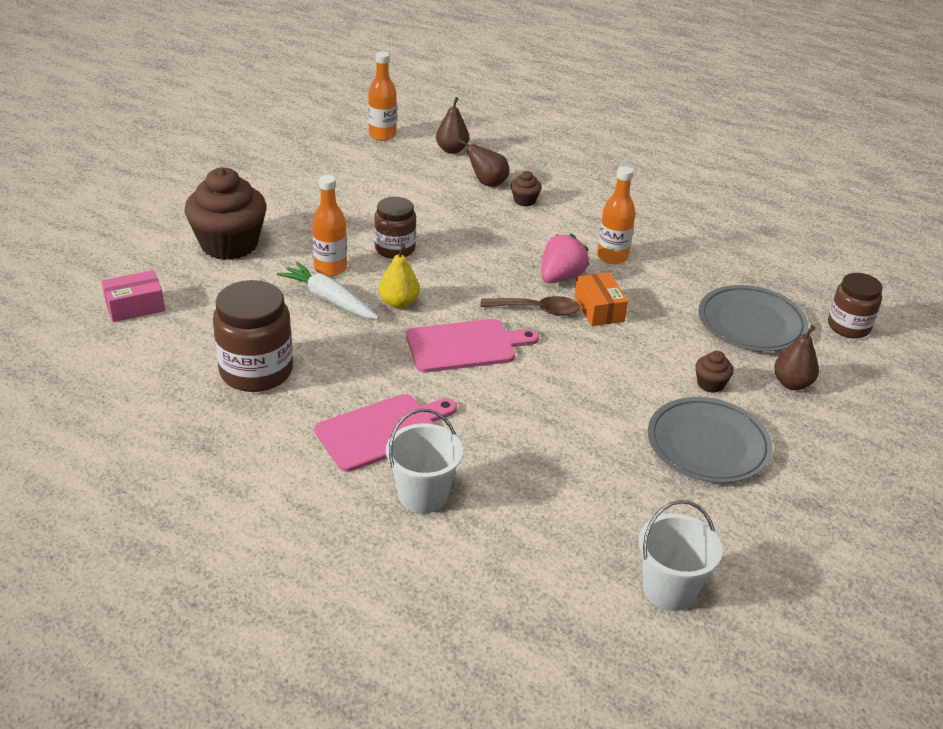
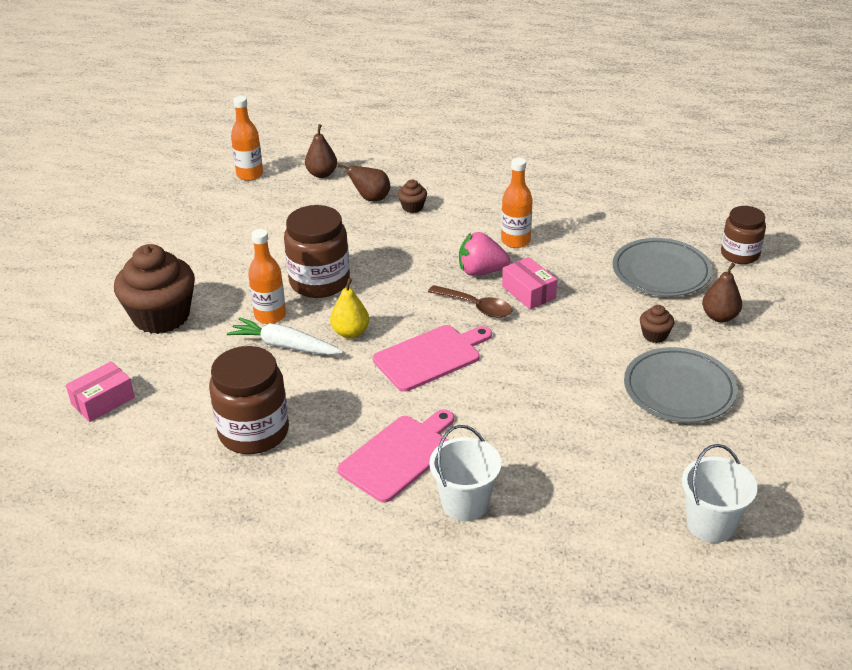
camera: 15 degrees left, 0 degrees up
brown jar [374,197,416,259] -> brown jar [284,205,350,298], size x1.54
brown spoon [480,296,580,316] -> brown spoon turned 45 degrees clockwise [428,285,513,318]
pink strawberry [541,234,589,283] -> pink strawberry turned 105 degrees counterclockwise [459,232,510,276]
orange box [574,272,628,326] -> pink box [502,257,557,310]

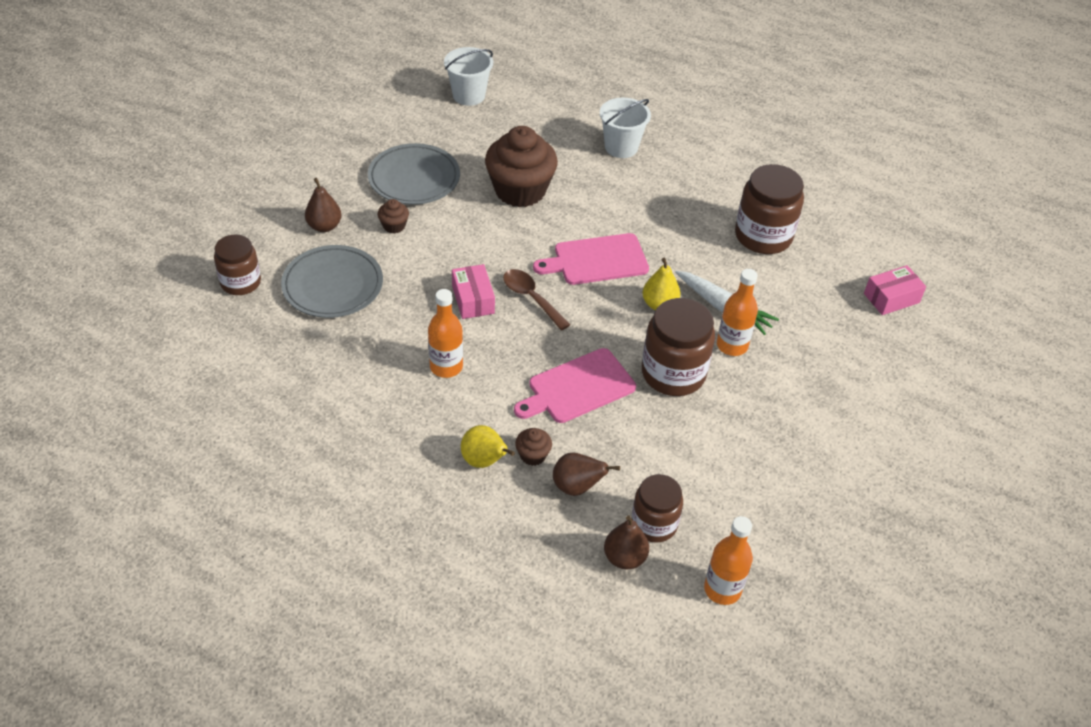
camera: 165 degrees left, 10 degrees up
brown cupcake [114,244,195,334] -> brown cupcake moved to [485,126,558,207]
pink cutting board [337,409,454,503] -> pink cutting board moved to [514,348,636,423]
pink strawberry [459,232,510,276] -> none
none -> yellow pear [461,425,515,468]
none -> brown jar [631,474,683,543]

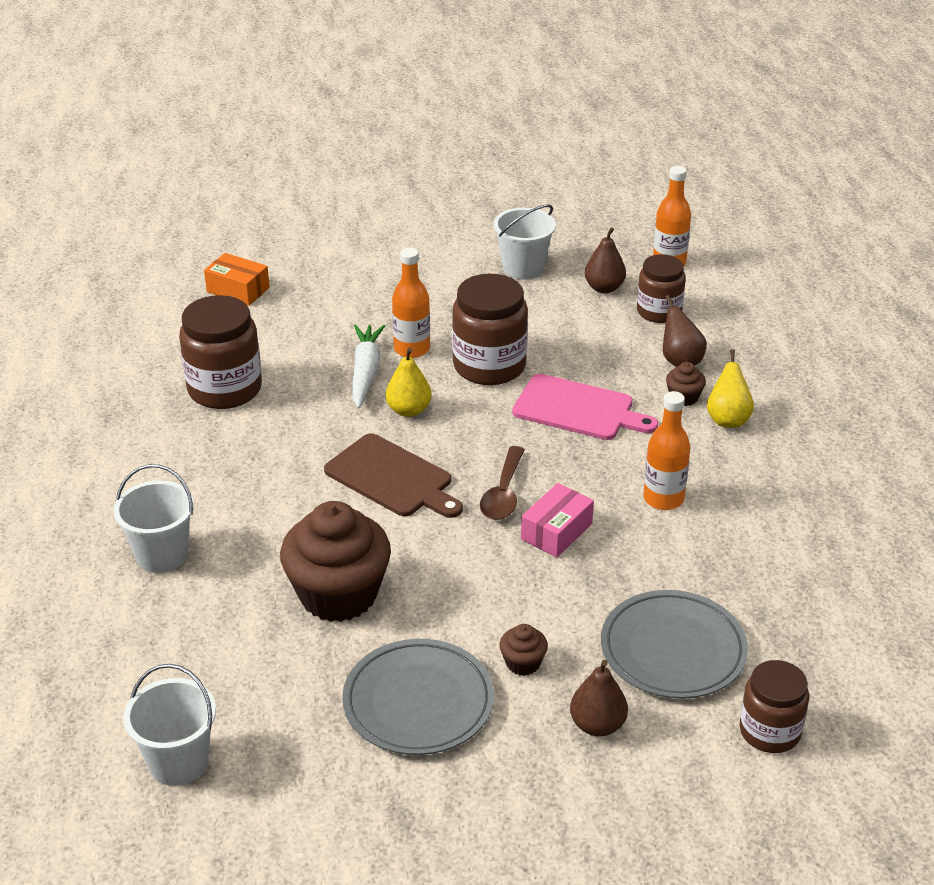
camera: 125 degrees left, 10 degrees down
pink cutting board [533,233,649,285] -> brown cutting board [324,433,463,518]
brown pear [604,515,649,569] -> brown pear moved to [585,227,626,293]
pink box [864,265,926,315] -> orange box [204,253,270,306]
none -> white bucket [493,204,556,280]

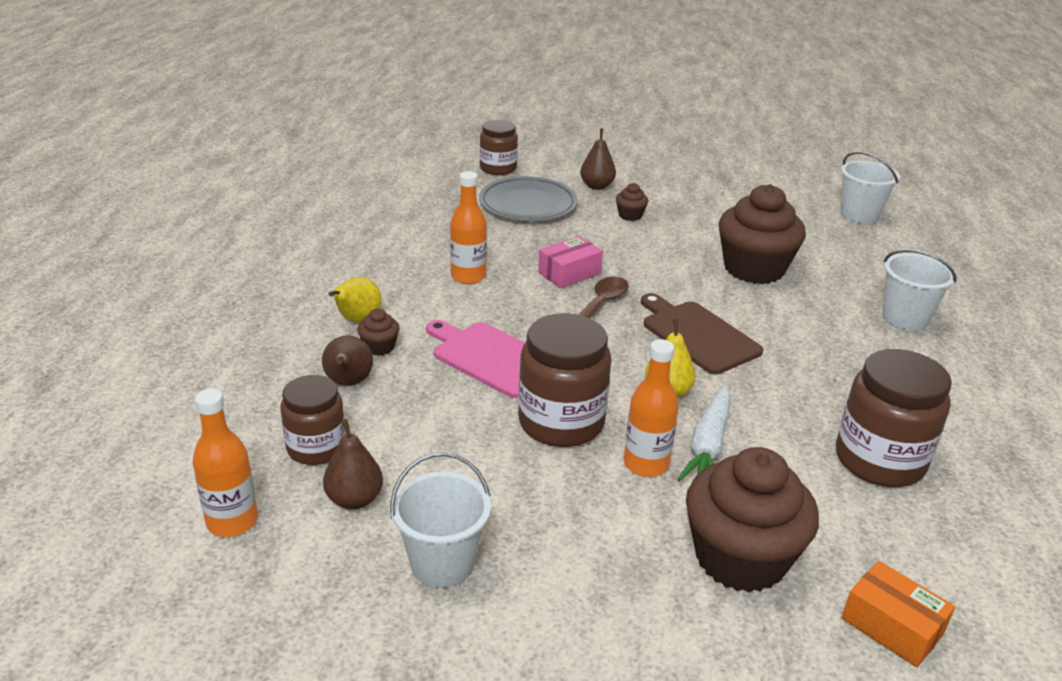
camera: 165 degrees left, 5 degrees down
grey plate [342,639,494,755] -> none
none -> brown cupcake [686,447,819,593]

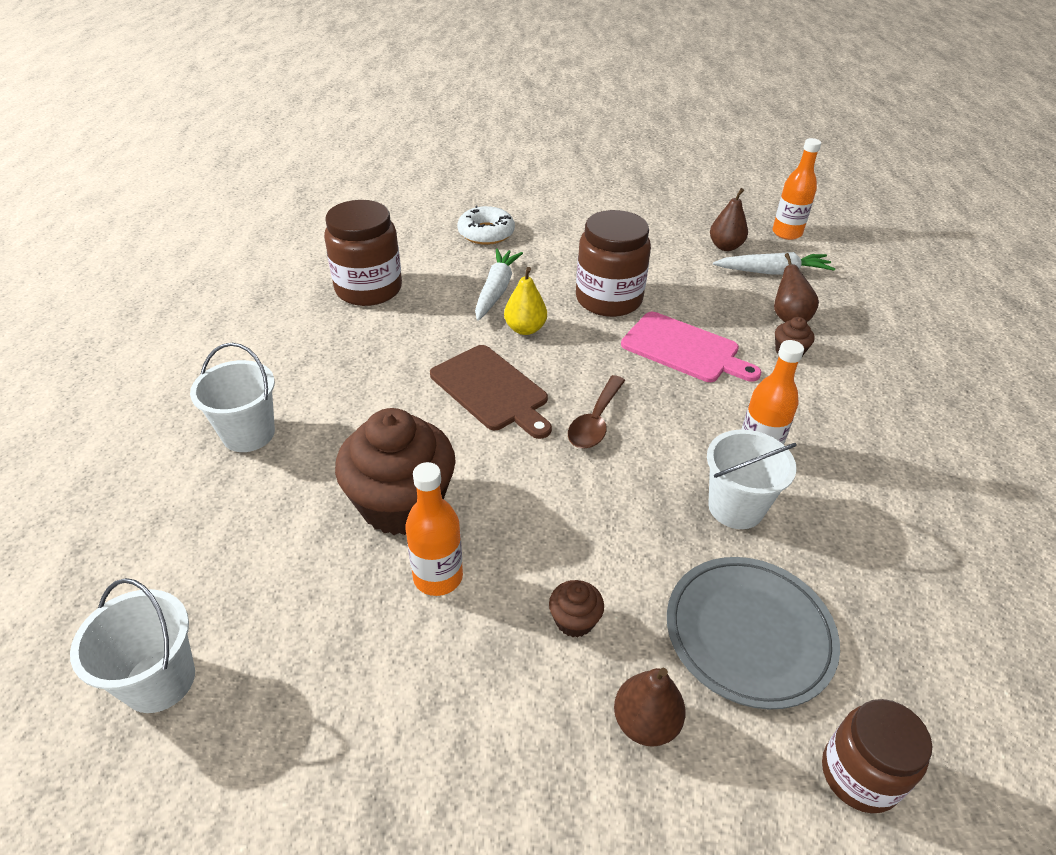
camera: 175 degrees right, 10 degrees up
brown jar [280,375,346,465] -> white carrot [713,252,835,275]
yellow pear [329,277,382,323] -> none
white bucket [390,452,491,588] -> white bucket moved to [707,430,797,529]
pink box [538,236,603,288] -> none
orange bottle [624,339,679,477] -> orange bottle moved to [405,462,463,596]
brown cupcake [686,447,819,593] -> white donut [457,205,515,245]
orange box [842,561,955,667] -> none

